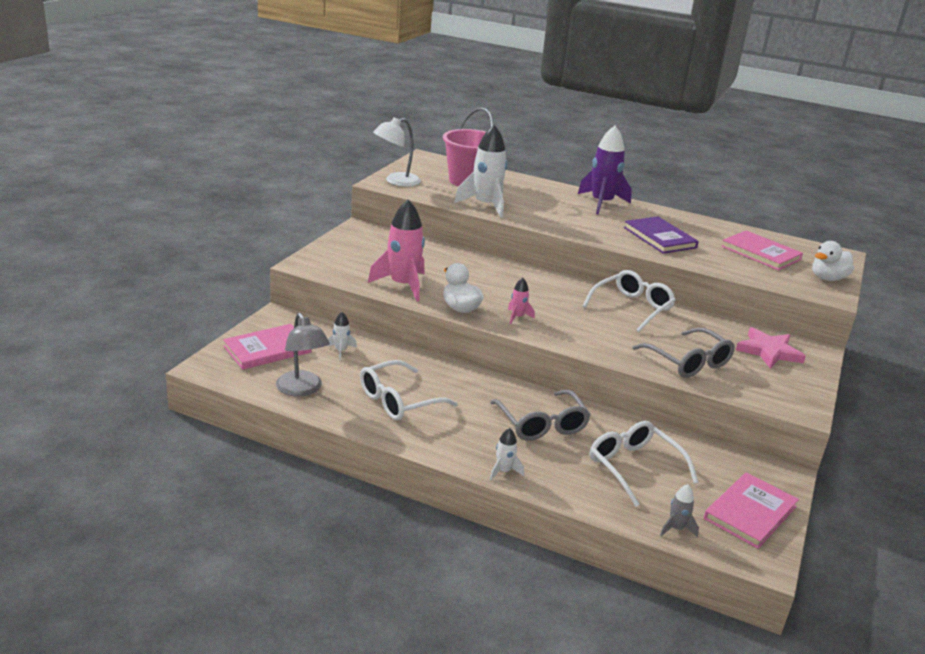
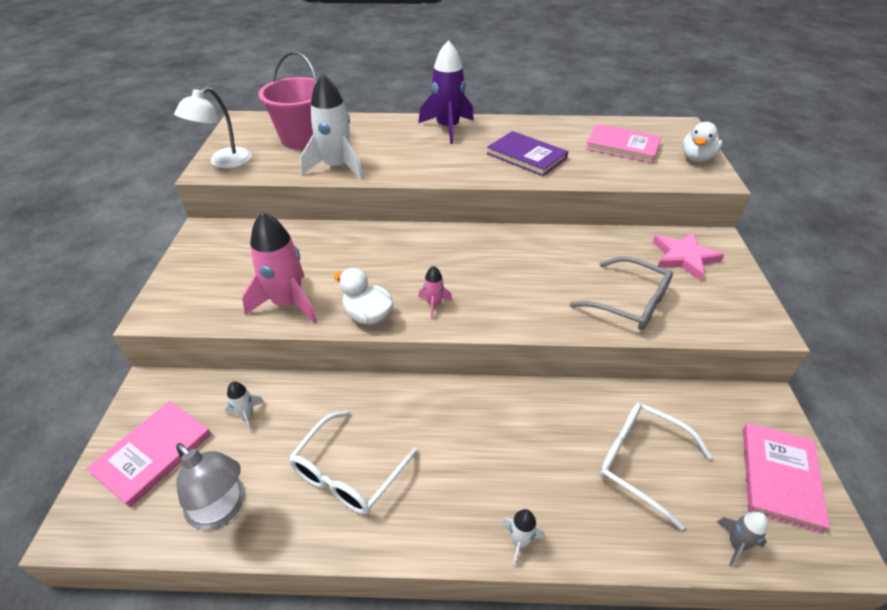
camera: 20 degrees left, 15 degrees up
grey glasses [490,390,591,441] -> none
white glasses [583,270,676,332] -> none

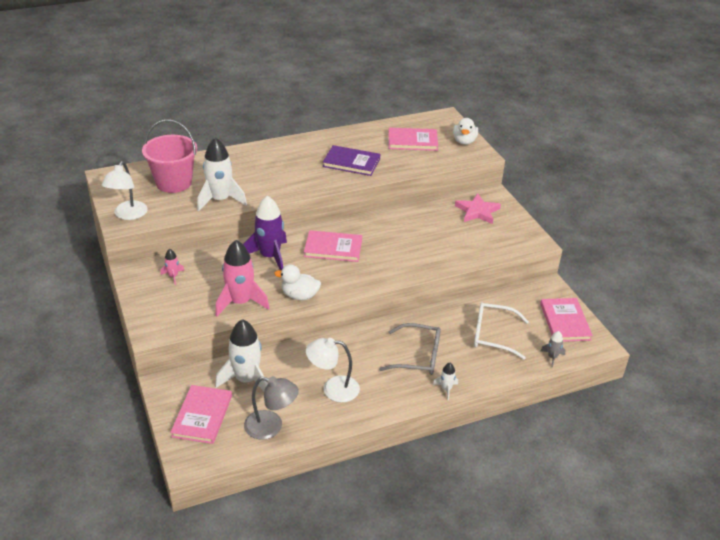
camera: 25 degrees left, 5 degrees down
white rocket [225,381,264,433] -> white rocket [215,319,268,392], size x2.16
white glasses [289,410,418,515] -> white lamp [306,338,360,402]
pink rocket [418,266,452,319] -> pink rocket moved to [160,249,184,285]
purple rocket [419,40,474,144] -> purple rocket moved to [243,195,287,270]
grey glasses [570,257,673,330] -> grey glasses moved to [379,323,441,375]
none -> pink book [304,230,362,262]

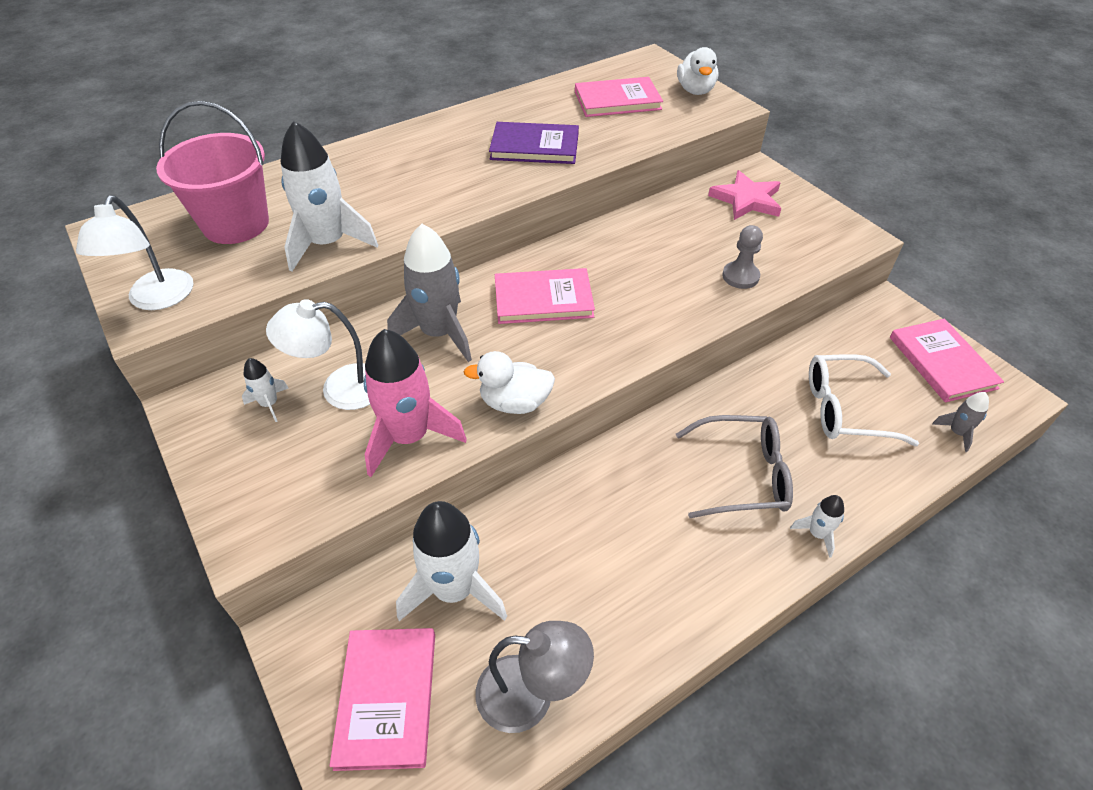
camera: 10 degrees left, 10 degrees up
pink rocket [160,249,184,285] -> white rocket [242,358,289,422]
purple rocket [243,195,287,270] -> grey rocket [387,224,472,362]
white lamp [306,338,360,402] -> white lamp moved to [266,299,370,410]
none -> grey pawn [722,225,763,289]

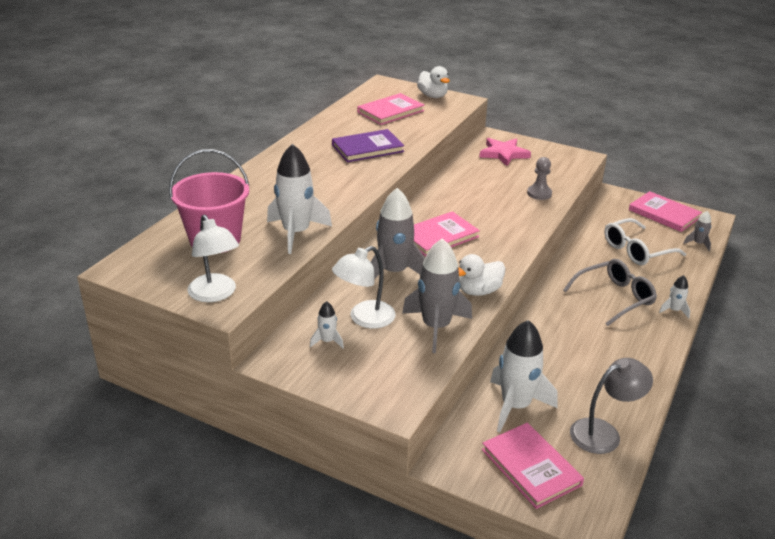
camera: 30 degrees left, 15 degrees down
pink rocket [364,329,467,477] -> grey rocket [402,238,472,353]

